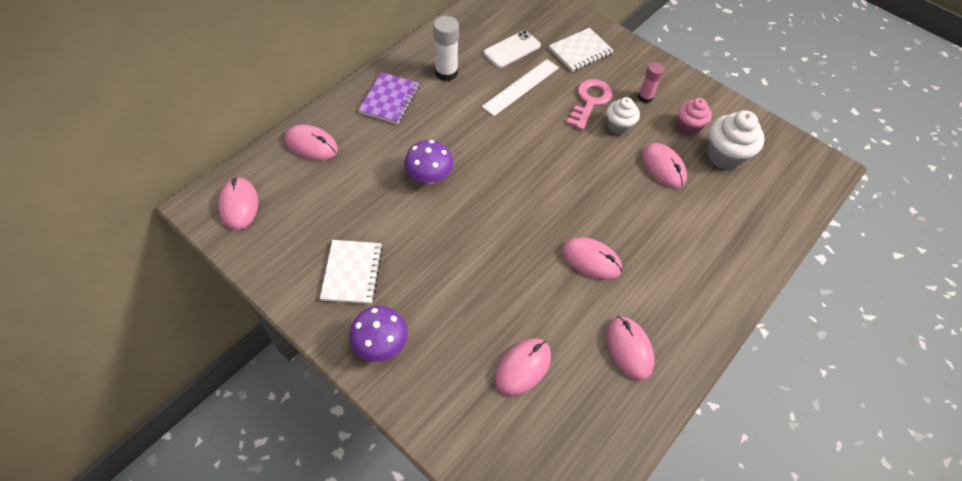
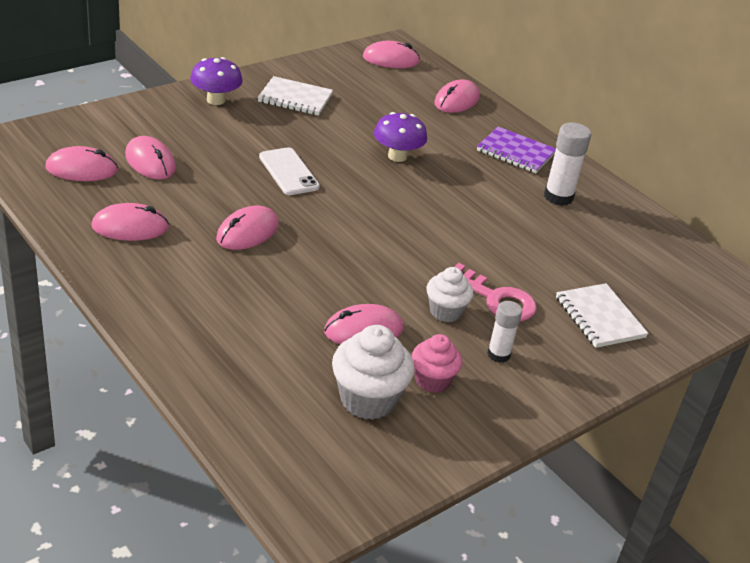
camera: 100 degrees right, 20 degrees down
white ruler [482,59,559,116] -> none
white phone [484,30,541,68] -> white phone moved to [259,147,320,195]
pink glue stick [638,62,664,103] -> white glue stick [487,301,522,363]
none -> pink mouse [46,146,118,181]

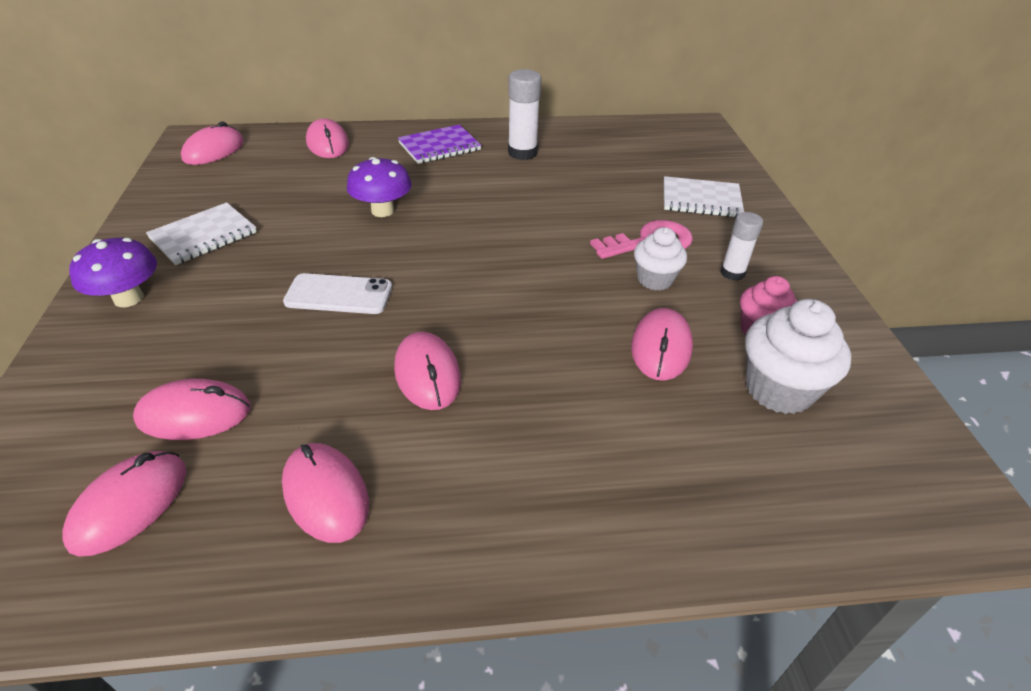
camera: 55 degrees left, 5 degrees up
pink mouse [92,203,169,241] -> pink mouse turned 60 degrees counterclockwise [282,443,369,543]

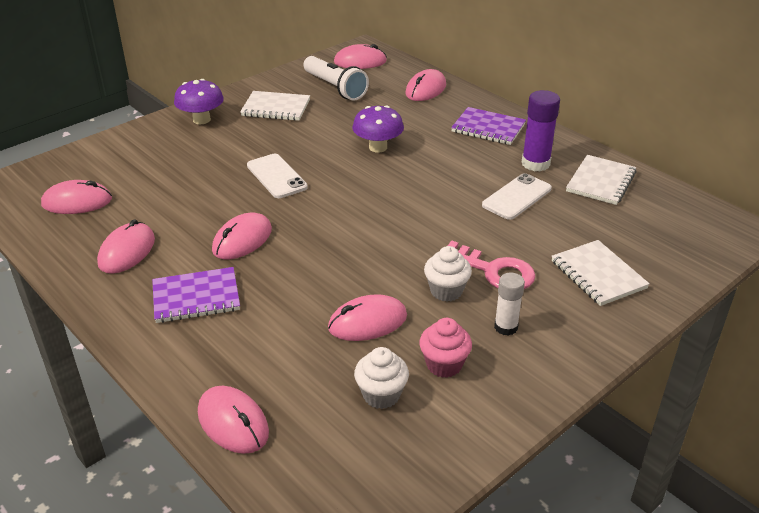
camera: 55 degrees right, 5 degrees down
pink mouse [133,379,250,440] -> pink mouse moved to [198,386,269,454]
white glue stick [508,69,541,160] -> purple glue stick [522,90,560,172]
white cupcake [745,299,851,414] -> white cupcake [354,347,409,409], size x0.64
none -> purple notebook [152,267,240,323]
none -> white flashlight [304,56,369,100]
none -> white phone [482,173,552,220]
none -> white notebook [566,155,637,205]

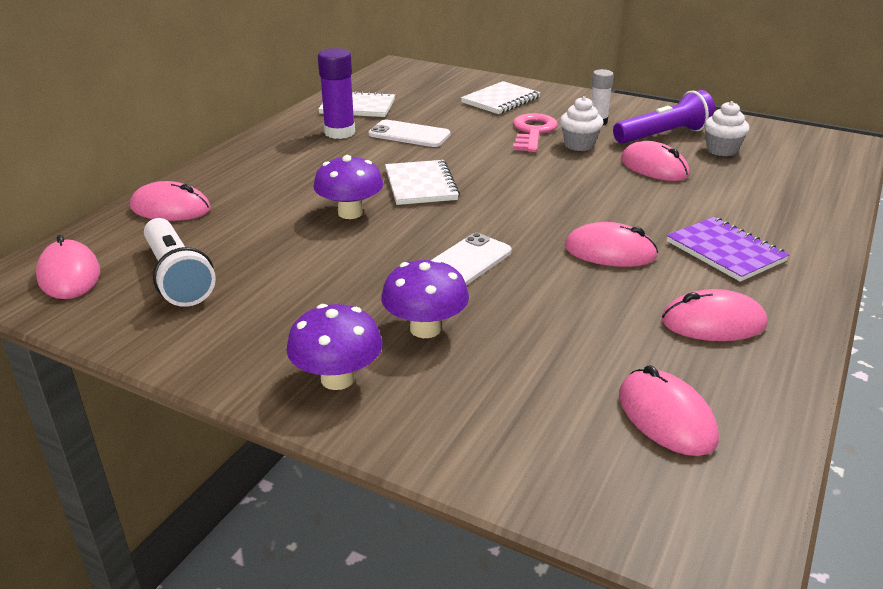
camera: 110 degrees left, 5 degrees down
pink mouse [198,386,269,454] -> none
white notebook [240,91,310,121] -> white notebook moved to [385,160,460,205]
white flashlight [304,56,369,100] -> white flashlight turned 120 degrees clockwise [144,218,216,307]
pink cupcake [419,318,472,378] -> purple flashlight [613,90,716,144]
purple notebook [451,107,526,145] -> none
none -> purple mushroom [381,259,469,338]

